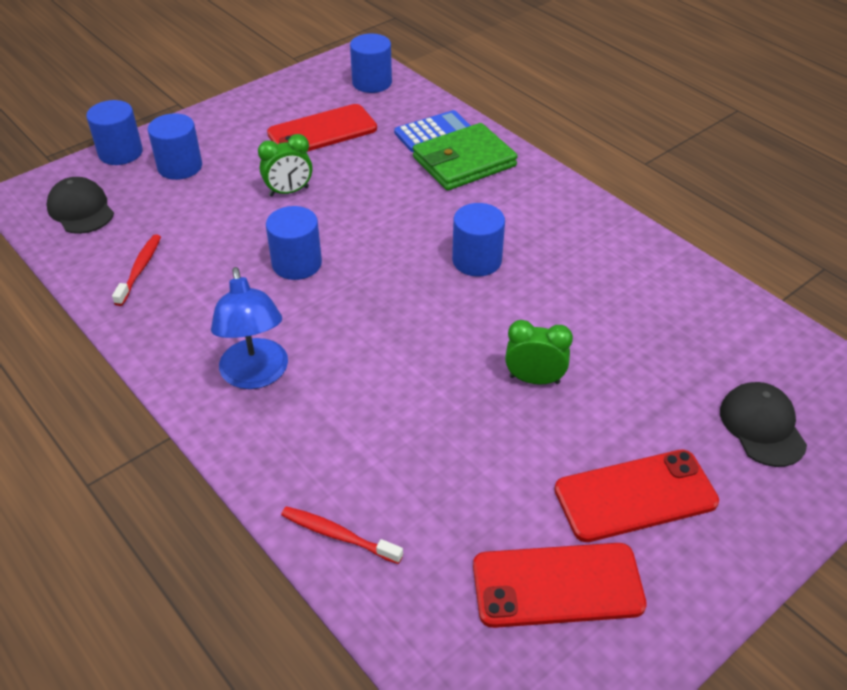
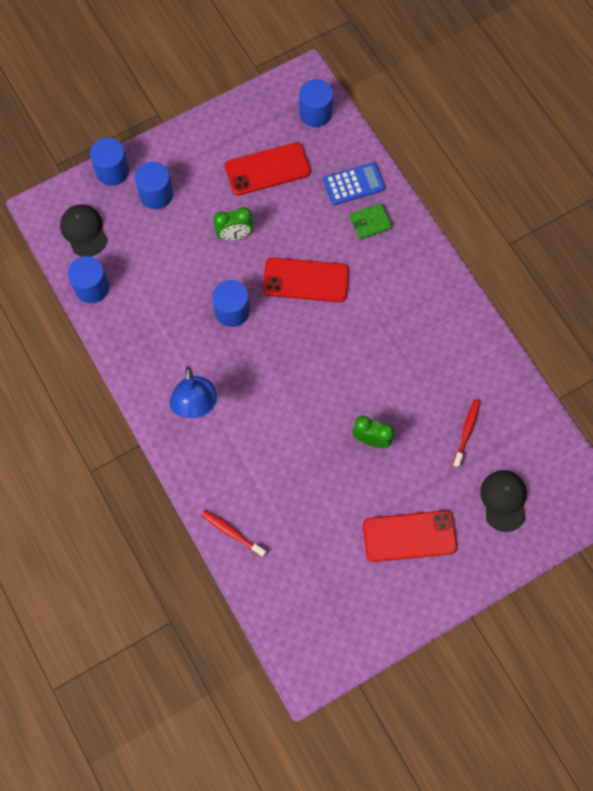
camera: 10 degrees right, 25 degrees up
red toothbrush [112,234,161,306] -> red toothbrush moved to [453,399,480,468]
green wallet [413,123,518,191] -> green wallet [349,203,392,240], size x0.55
blue cylinder [452,203,505,276] -> blue cylinder moved to [68,256,109,303]
red phone [473,543,647,628] -> red phone moved to [263,257,349,302]

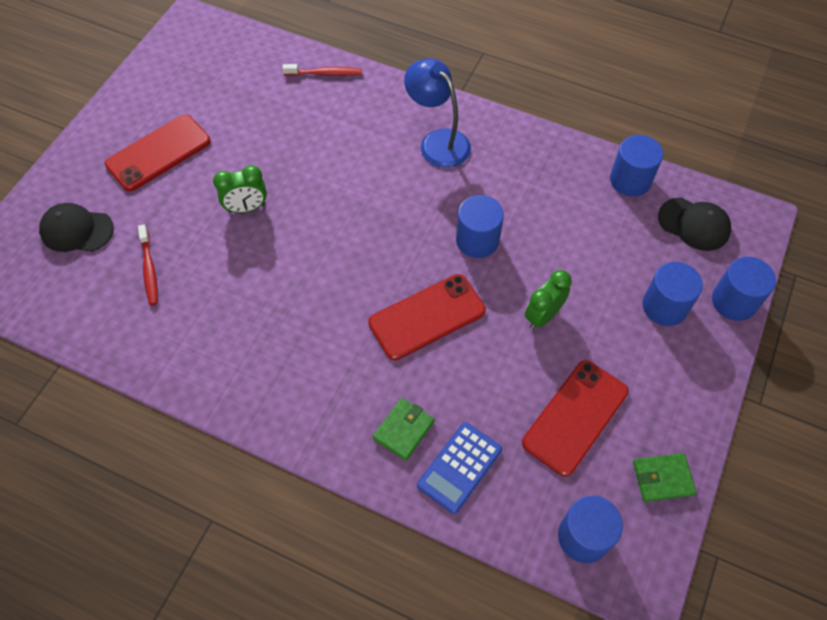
camera: 145 degrees right, 10 degrees down
black cap [480,470,527,532] -> black cap turned 135 degrees clockwise [39,203,114,252]
none -> green wallet [633,453,696,502]

